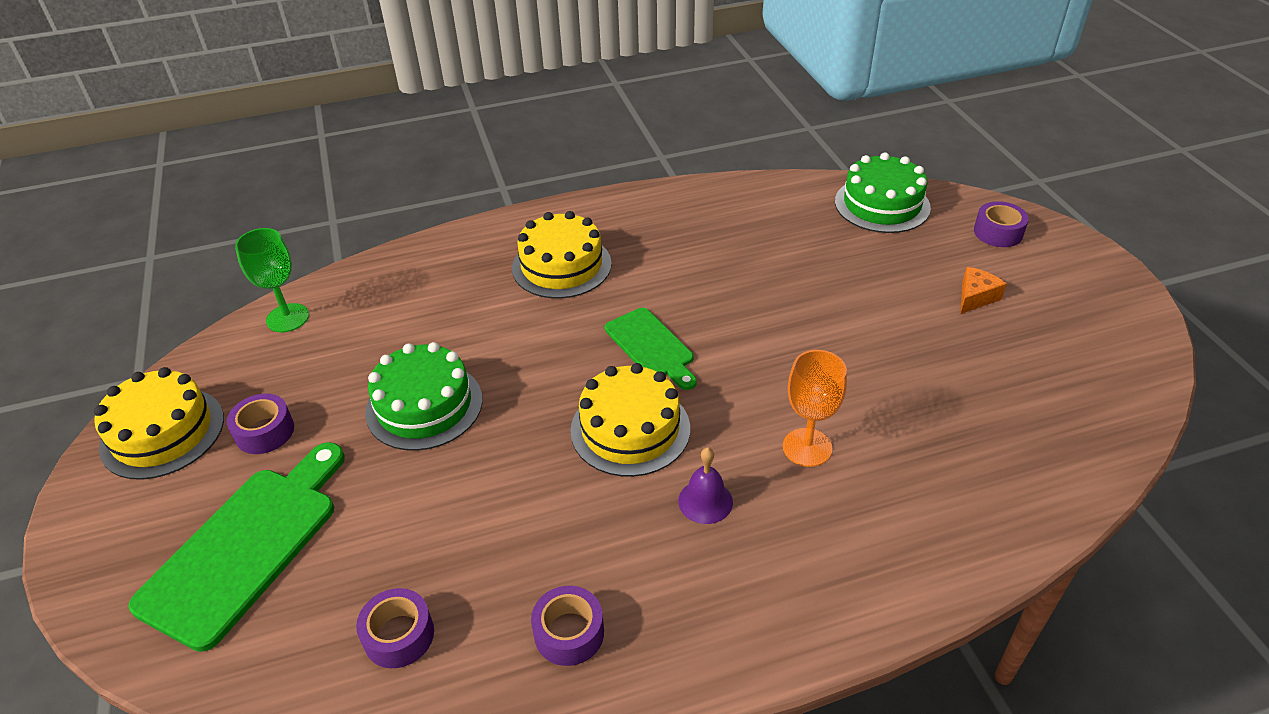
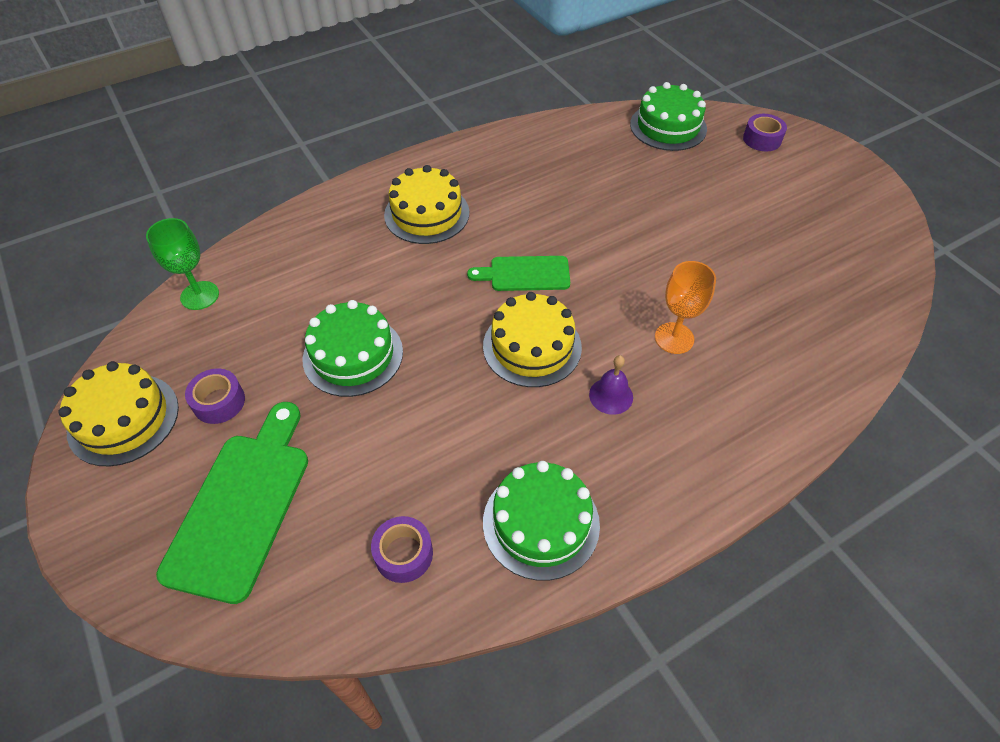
camera: 15 degrees left, 10 degrees up
purple tape [531,586,604,666] -> green cake [483,461,600,581]
green cutting board [605,308,697,390] -> green cutting board turned 135 degrees clockwise [467,256,570,291]
orange cheese [961,267,1007,314] -> none

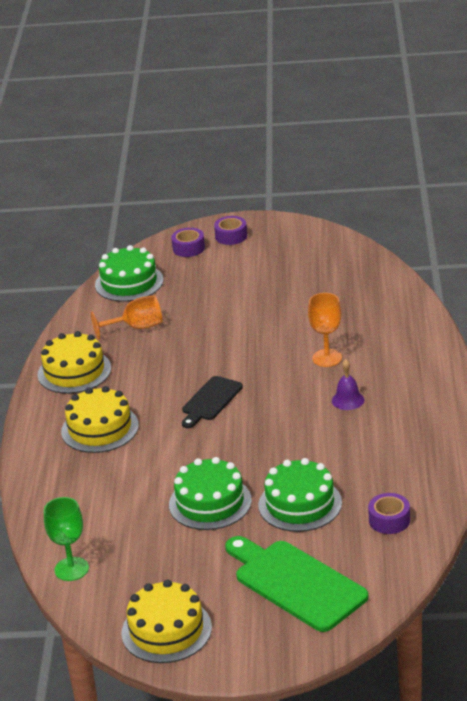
camera: 55 degrees left, 20 degrees down
purple tape [185,369,245,424] -> purple tape moved to [214,216,247,245]
green cutting board [467,256,570,291] -> black cutting board [182,376,243,428]
yellow cake [483,292,582,387] -> yellow cake moved to [37,331,111,394]
green cake [483,461,600,581] -> green cake moved to [258,458,342,532]
none -> orange goblet [91,295,162,340]

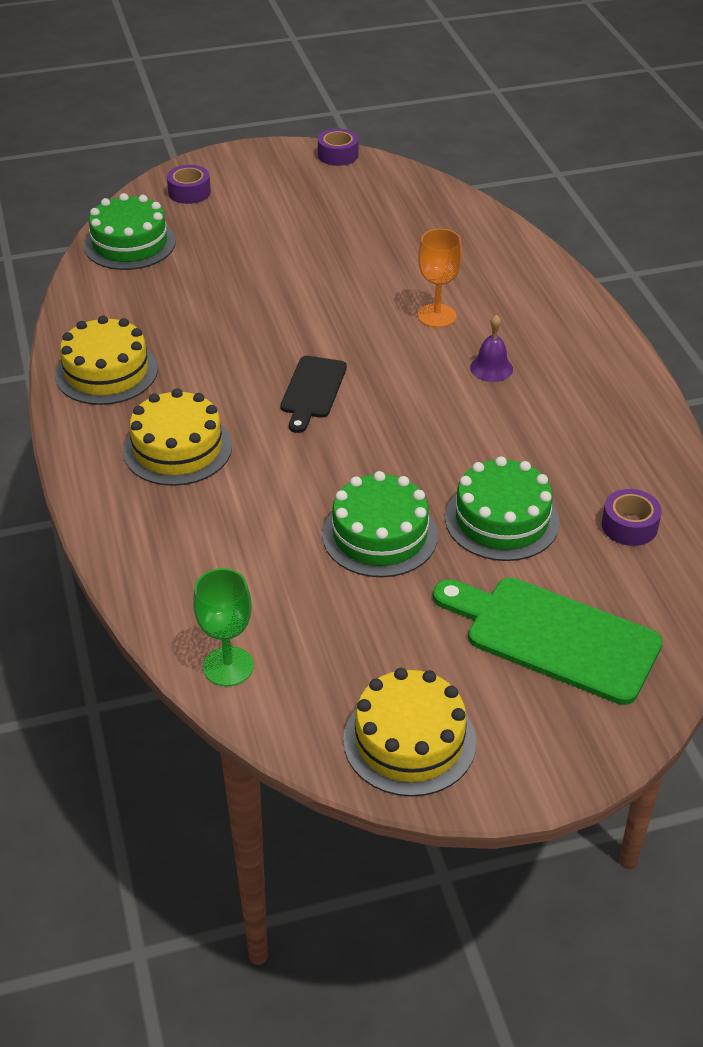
camera: 20 degrees left, 10 degrees up
orange goblet [91,295,162,340] -> none
purple tape [214,216,247,245] -> purple tape moved to [318,129,359,166]

